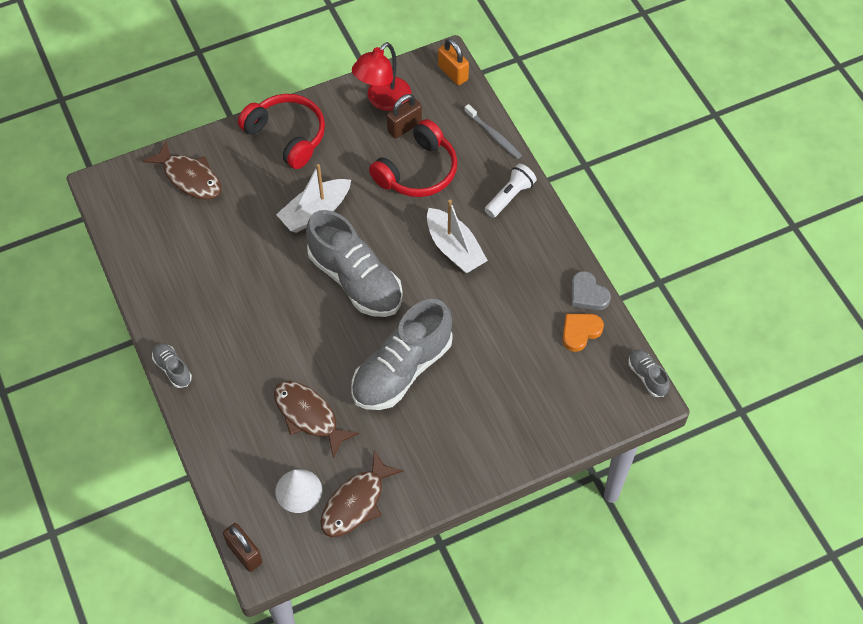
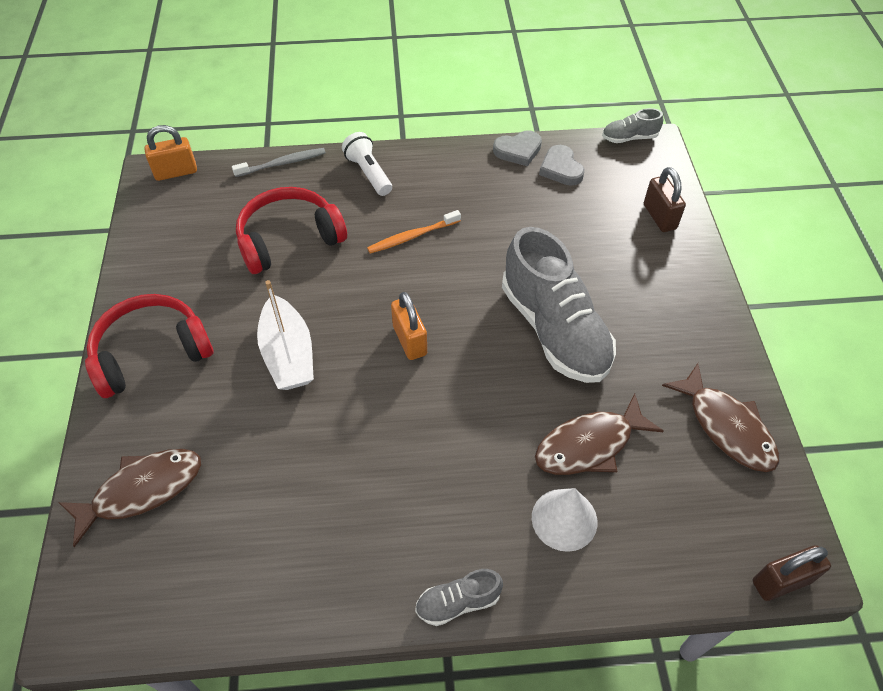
camera: 70 degrees left, 5 degrees down
white cone [275,469,322,513] -> white cone moved to [532,488,597,552]
grey shoe [306,210,403,317] -> orange padlock [391,292,427,360]
red lamp [352,42,411,111] -> none
red headphones [369,119,457,197] -> red headphones turned 90 degrees counterclockwise [236,187,347,274]
brown padlock [387,94,422,138] -> brown padlock moved to [644,167,686,232]
white boat [427,200,488,273] -> orange toothbrush [367,210,461,254]
orange heart [563,314,604,352] -> grey heart [539,145,585,186]

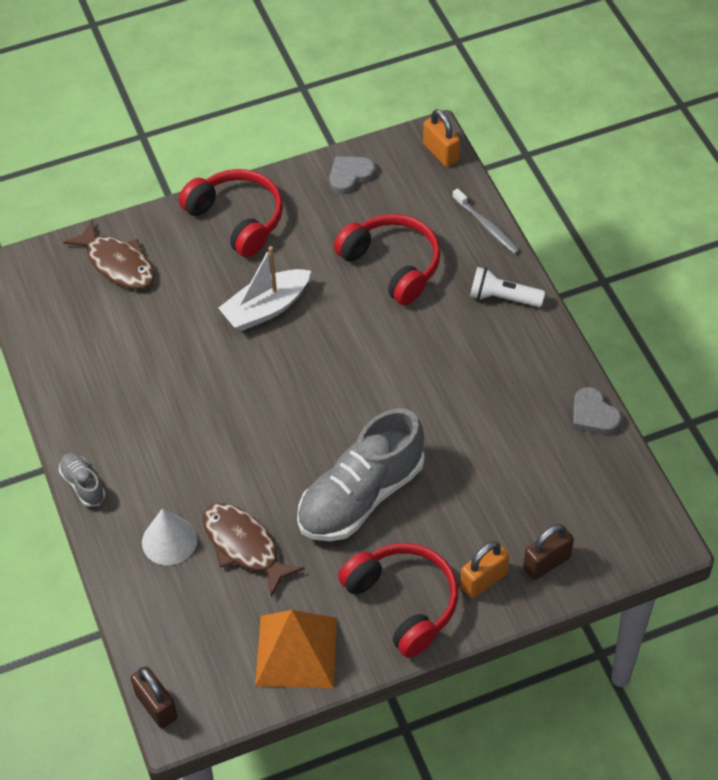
camera: 75 degrees right, 0 degrees up
white flashlight [342,132,392,196] -> white flashlight turned 120 degrees counterclockwise [470,267,545,307]
orange toothbrush [367,210,461,254] -> none
orange padlock [391,292,427,360] -> orange padlock moved to [460,541,510,598]
grey heart [539,145,585,186] -> grey heart moved to [329,156,375,194]
grey shoe [602,108,663,143] -> none
brown fish [662,363,779,472] -> orange pyramid [255,610,337,688]
none -> red headphones [338,543,458,658]

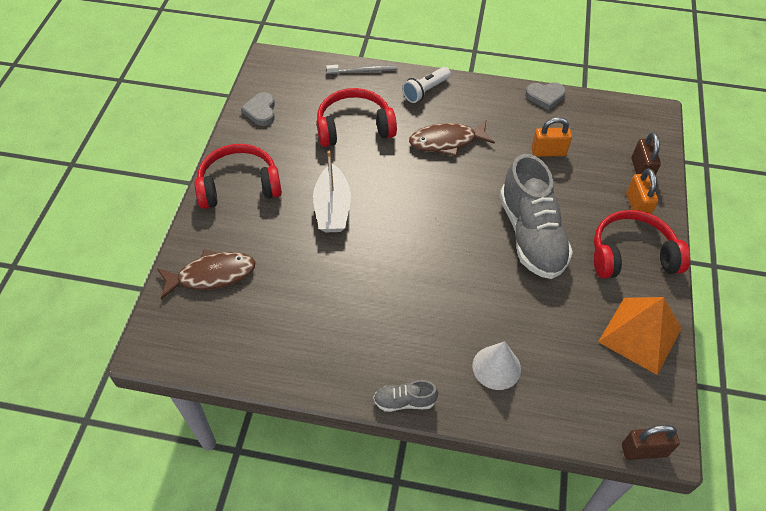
camera: 60 degrees left, 0 degrees up
brown fish [203,503,305,597] -> brown fish moved to [409,120,495,156]
orange padlock [423,109,460,167] -> orange padlock moved to [531,117,572,157]

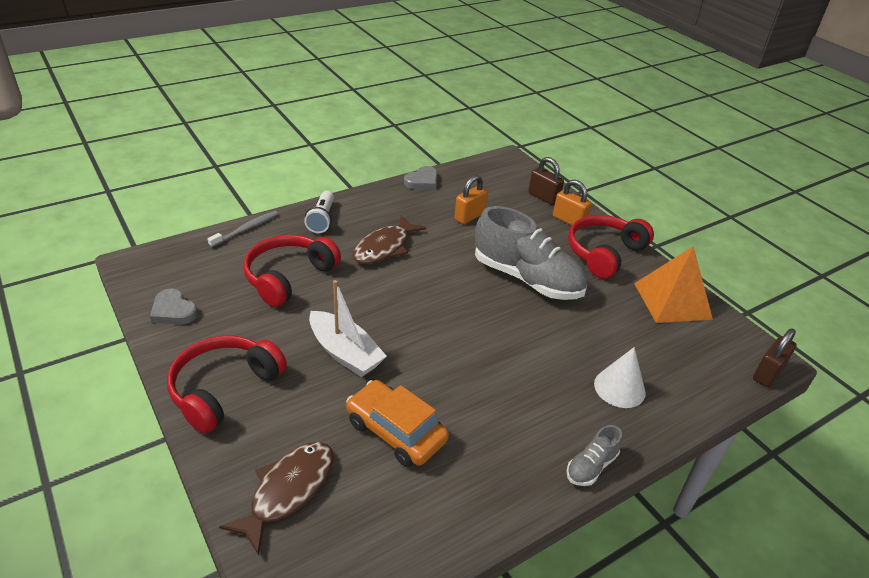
camera: 45 degrees left, 15 degrees down
none -> orange car [346,380,449,467]

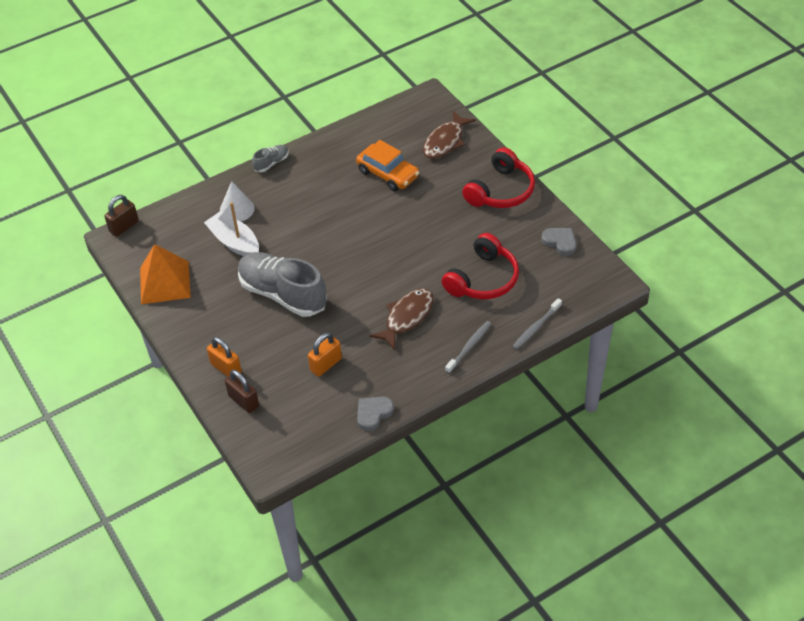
camera: 175 degrees left, 10 degrees up
white flashlight [304,191,334,233] -> grey toothbrush [445,321,491,374]
white boat [309,280,387,377] -> white boat moved to [204,202,259,256]
red headphones [568,215,654,279] -> none

